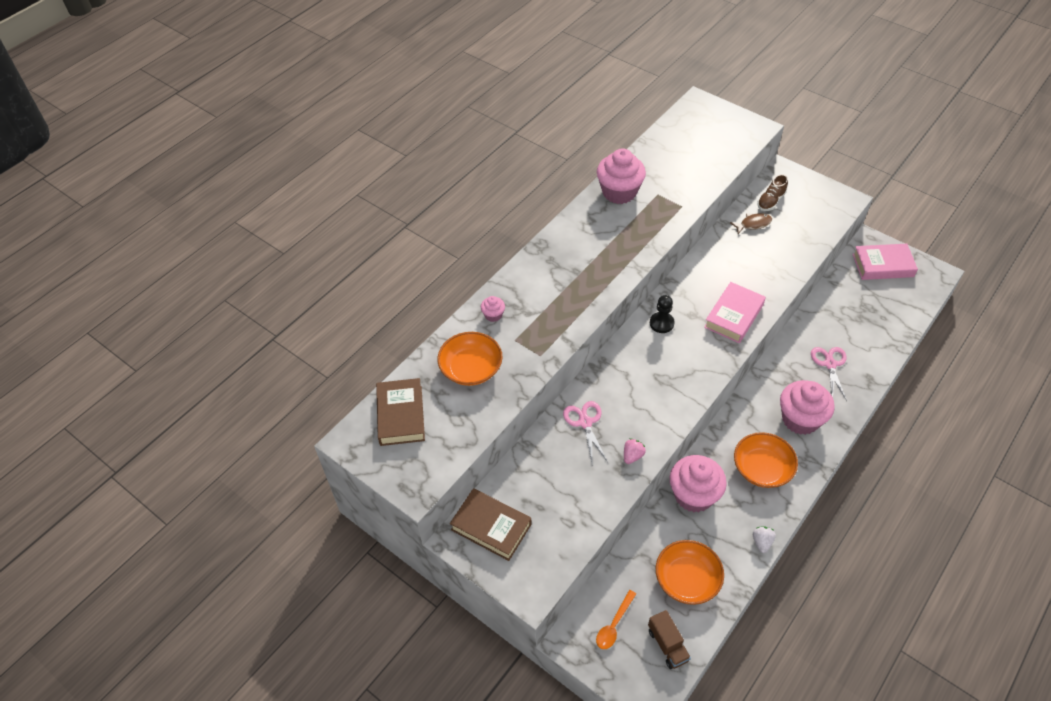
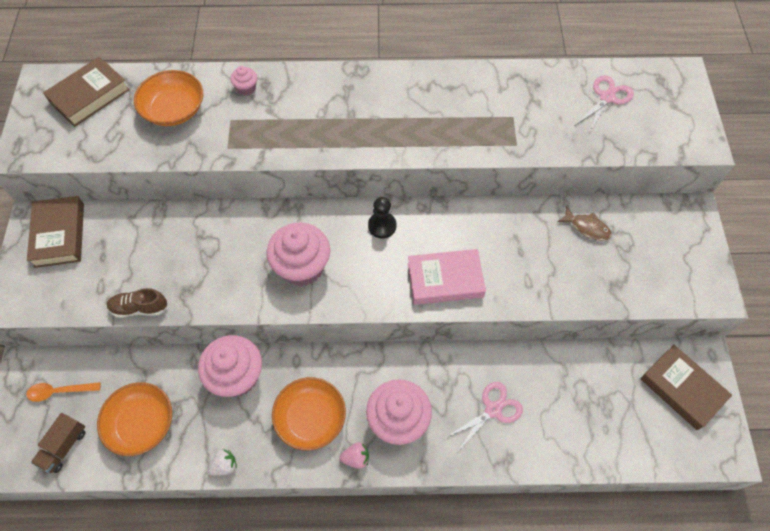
camera: 50 degrees right, 10 degrees up
pink scissors [563,401,608,462] -> pink scissors moved to [576,75,634,133]
pink cupcake [597,148,646,204] -> pink cupcake moved to [267,223,330,286]
pink strawberry [624,438,646,464] -> pink strawberry moved to [339,443,369,469]
brown shoe [757,174,788,211] -> brown shoe moved to [107,288,168,318]
pink book [853,244,918,280] -> brown book [640,345,732,430]

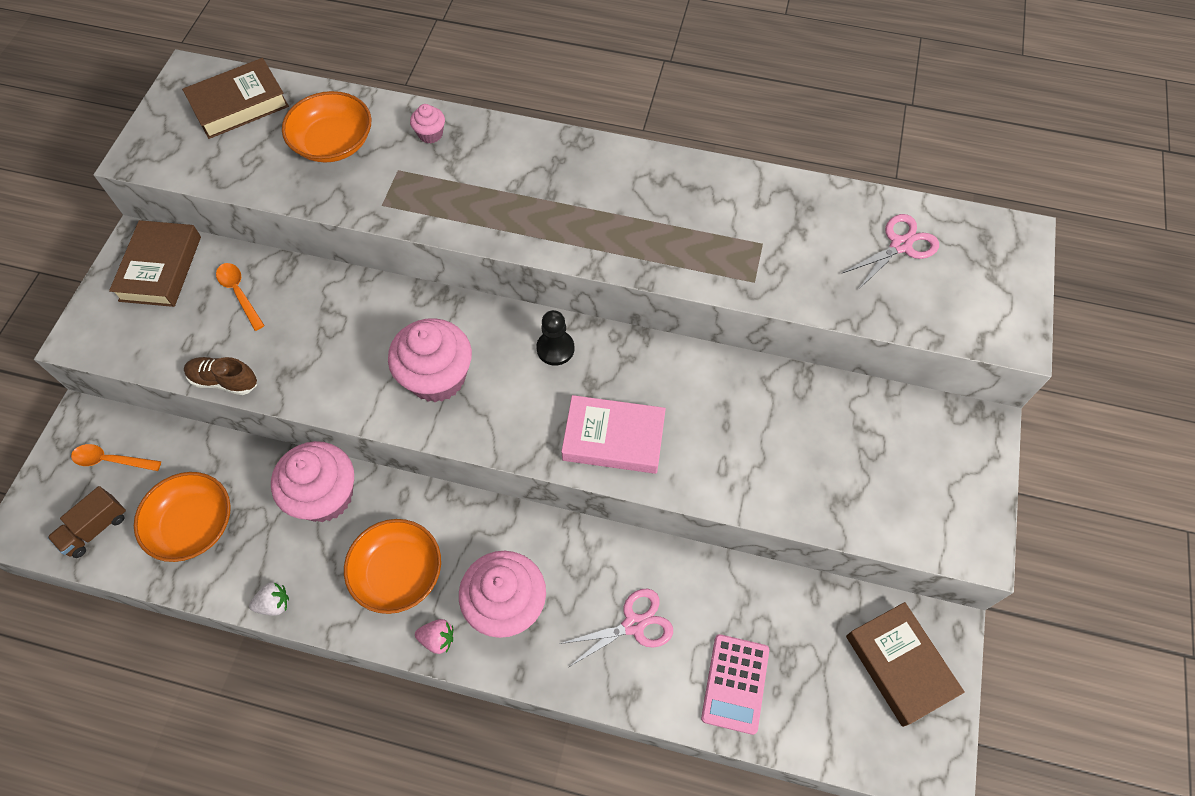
camera: 15 degrees right, 0 degrees up
brown fish [557,206,612,241] -> none
none -> orange spoon [216,263,265,331]
none -> pink calculator [701,634,769,735]

